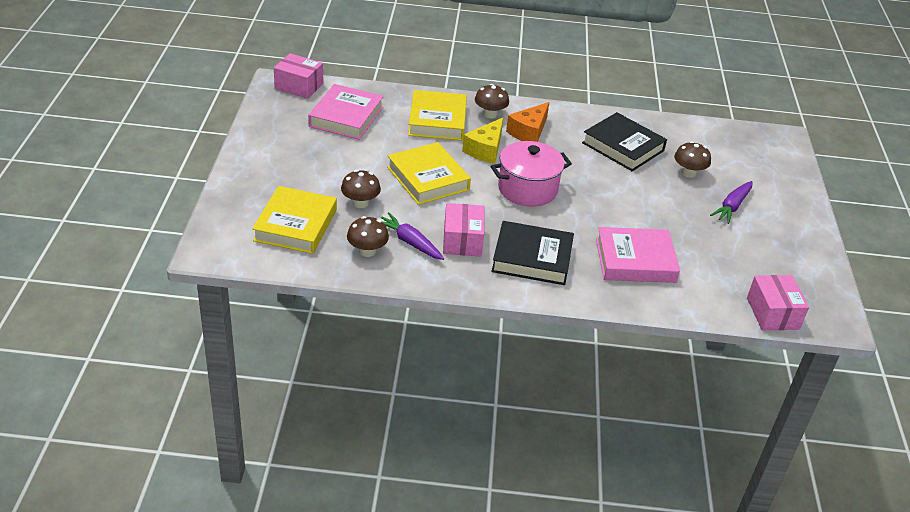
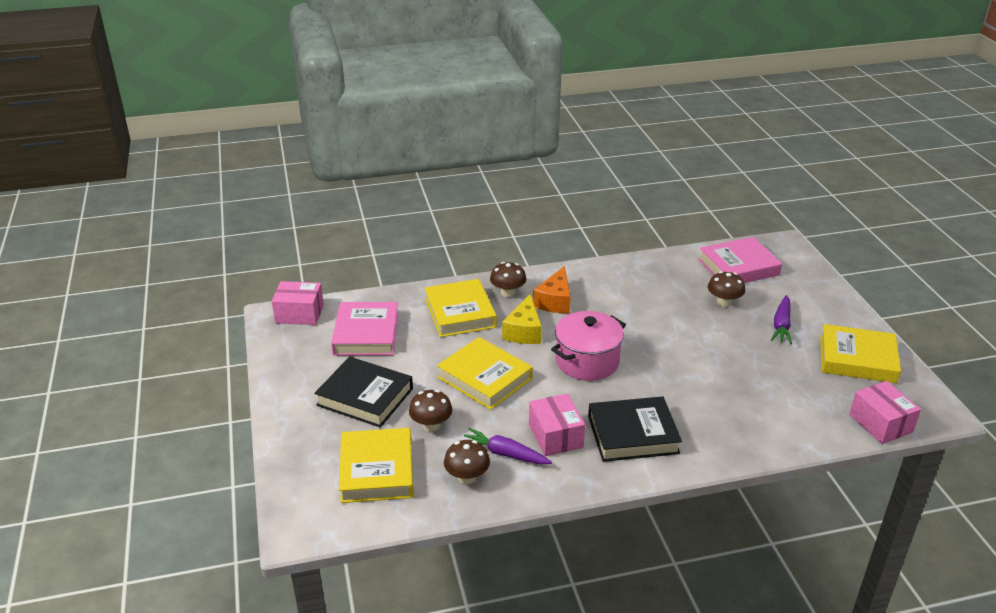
camera: 15 degrees left, 5 degrees down
black book [582,112,667,171] -> black book moved to [314,357,413,428]
pink book [596,227,680,283] -> pink book moved to [698,237,782,283]
none -> yellow book [820,324,901,383]

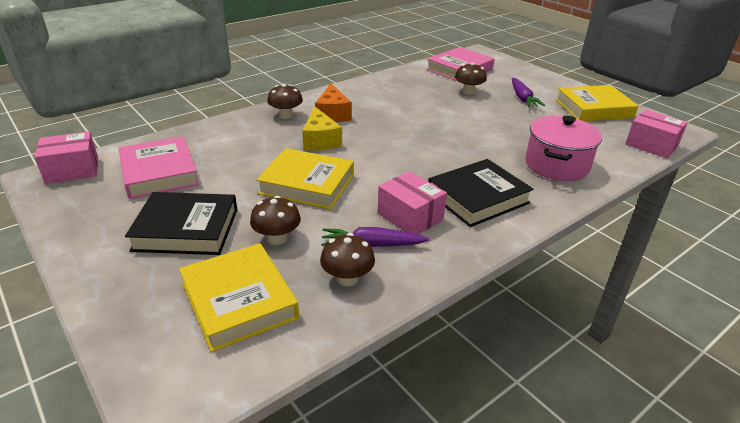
camera: 25 degrees left, 0 degrees up
yellow book [425,279,497,337] -> none
pink pot [551,311,626,381] -> pink pot moved to [525,116,602,181]

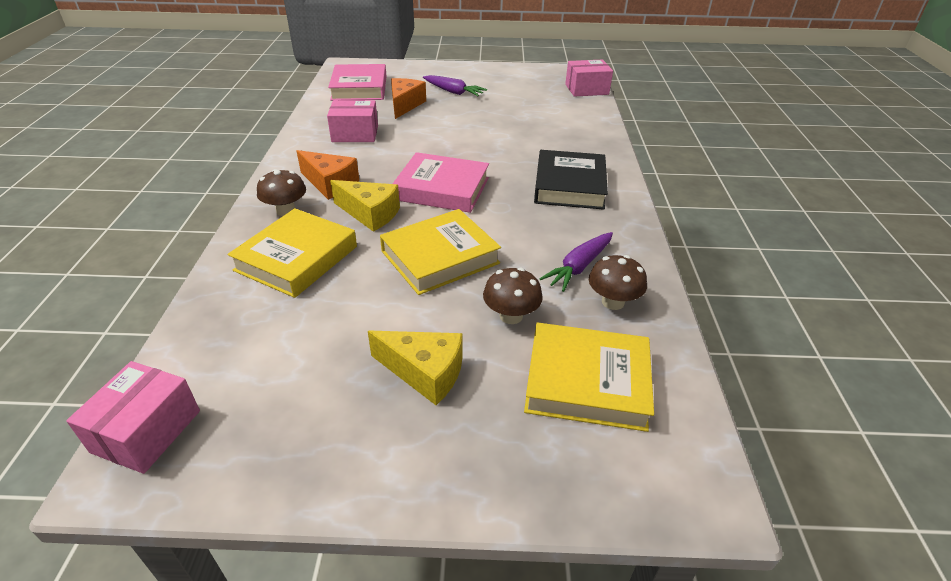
camera: 50 degrees left, 5 degrees up
pink book [119,136,199,199] -> pink book moved to [392,152,489,213]
black book [125,192,237,255] -> yellow cheese [368,331,462,405]
pink box [378,171,447,234] -> pink box moved to [327,100,378,142]
brown mushroom [455,62,487,95] -> orange cheese [391,78,426,119]
pink pot [525,116,602,181] -> none
yellow book [555,85,639,121] -> yellow book moved to [227,208,357,298]

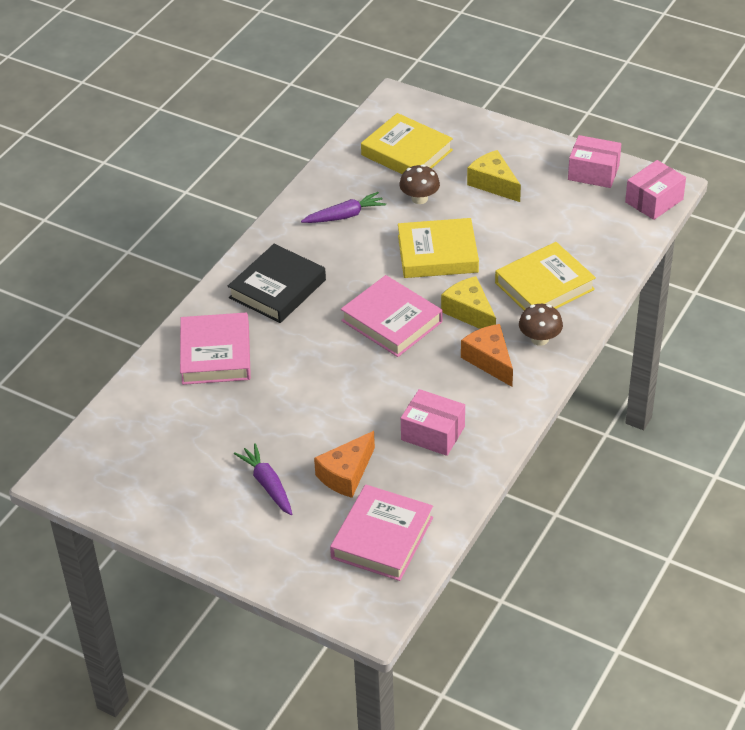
camera: 150 degrees left, 5 degrees up
pink box [565,59,613,97] -> pink box moved to [568,135,621,188]
brown mushroom [589,255,647,310] -> none
none -> pink book [180,313,251,385]

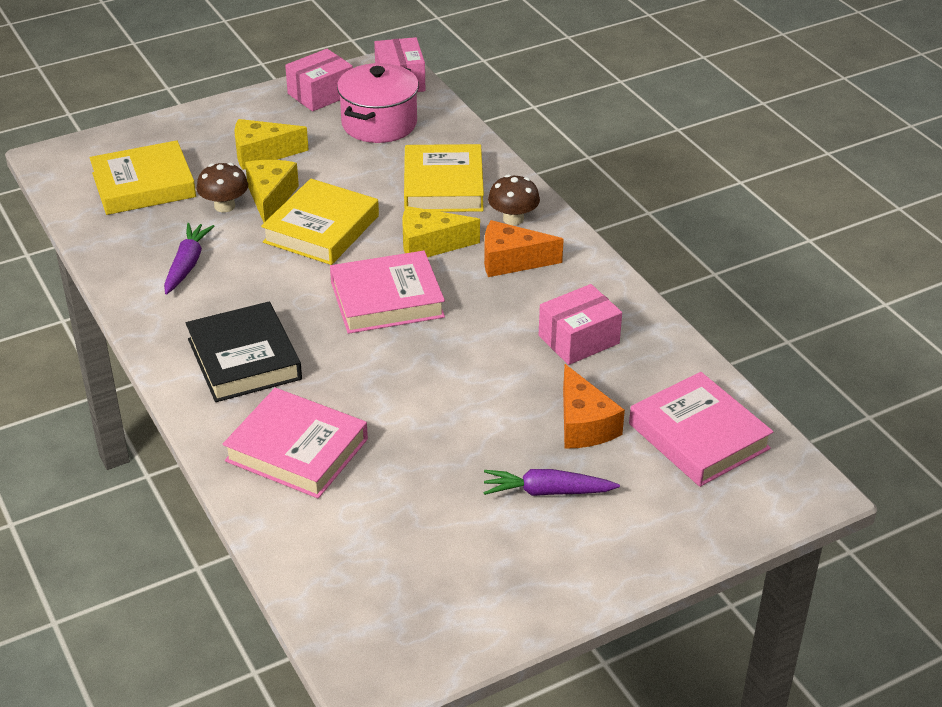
camera: 60 degrees left, 5 degrees down
none -> yellow cheese [245,160,299,222]
none -> pink pot [337,63,419,143]

